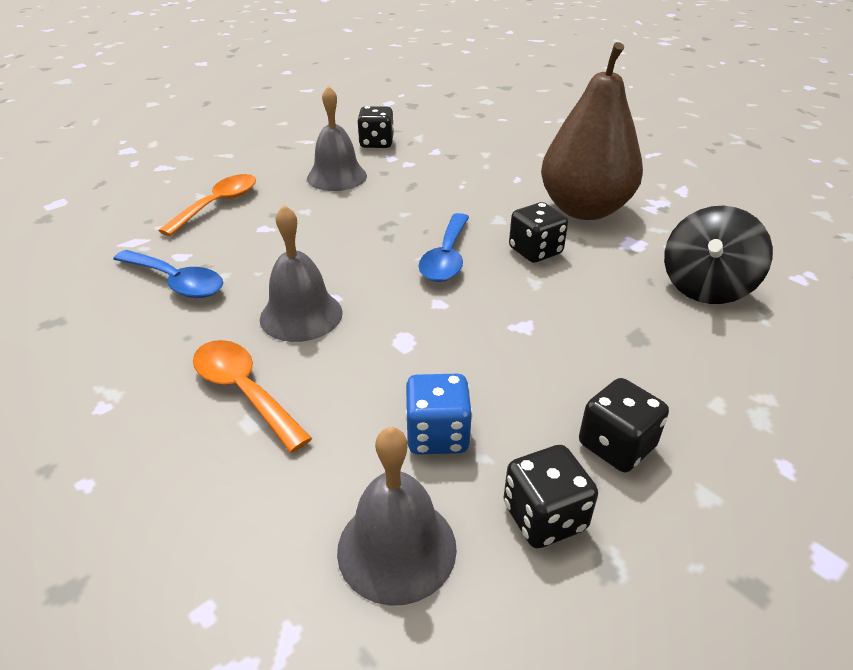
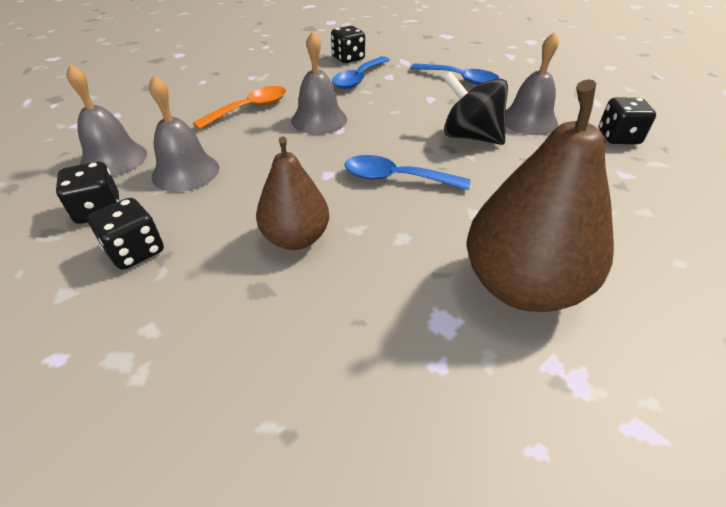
camera: 90 degrees right, 5 degrees up
orange spoon [158,174,256,236] -> blue spoon [410,63,500,85]
blue dice [405,374,472,454] -> grey bell [149,75,219,192]
black dice [509,202,568,263] -> black dice moved to [331,26,365,63]
black spinning top [664,206,773,304] -> black spinning top moved to [443,72,508,145]
none -> brown pear [256,137,329,250]

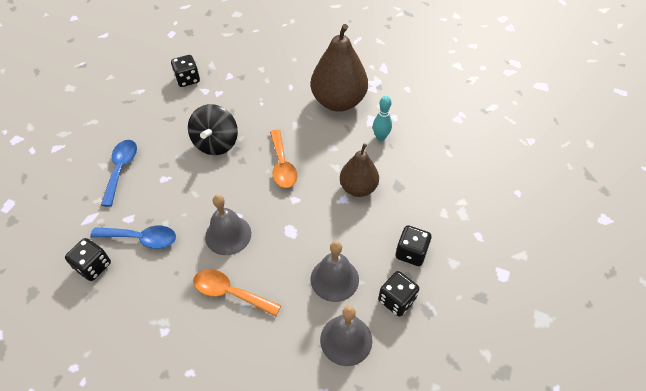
camera: 115 degrees left, 10 degrees up
blue spoon [345,155,470,190] -> orange spoon [270,129,298,188]
grey bell [505,32,559,135] -> none
none -> turquoise bowling pin [373,96,392,141]

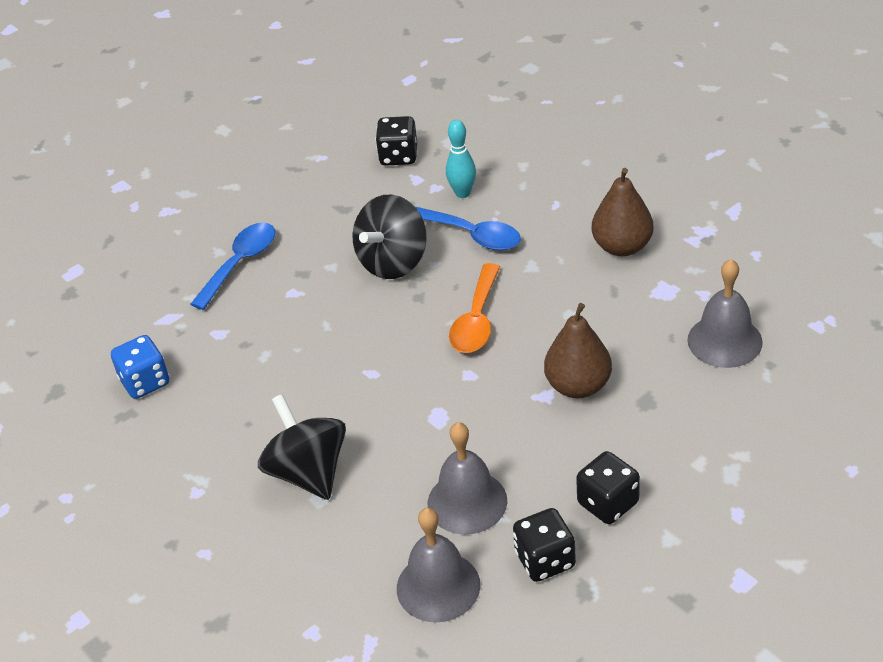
camera: 30 degrees right, 10 degrees down
black dice [65,238,111,281] -> blue dice [111,335,169,399]
blue spoon [90,226,176,249] -> blue spoon moved to [416,207,521,251]
orange spoon [193,269,281,317] -> black spinning top [258,394,346,500]
grey bell [205,194,251,255] -> grey bell moved to [688,259,763,368]
brown pear [311,24,368,112] -> brown pear [592,168,654,256], size x0.61
turquoise bowling pin [373,96,392,141] -> turquoise bowling pin moved to [446,120,476,198]

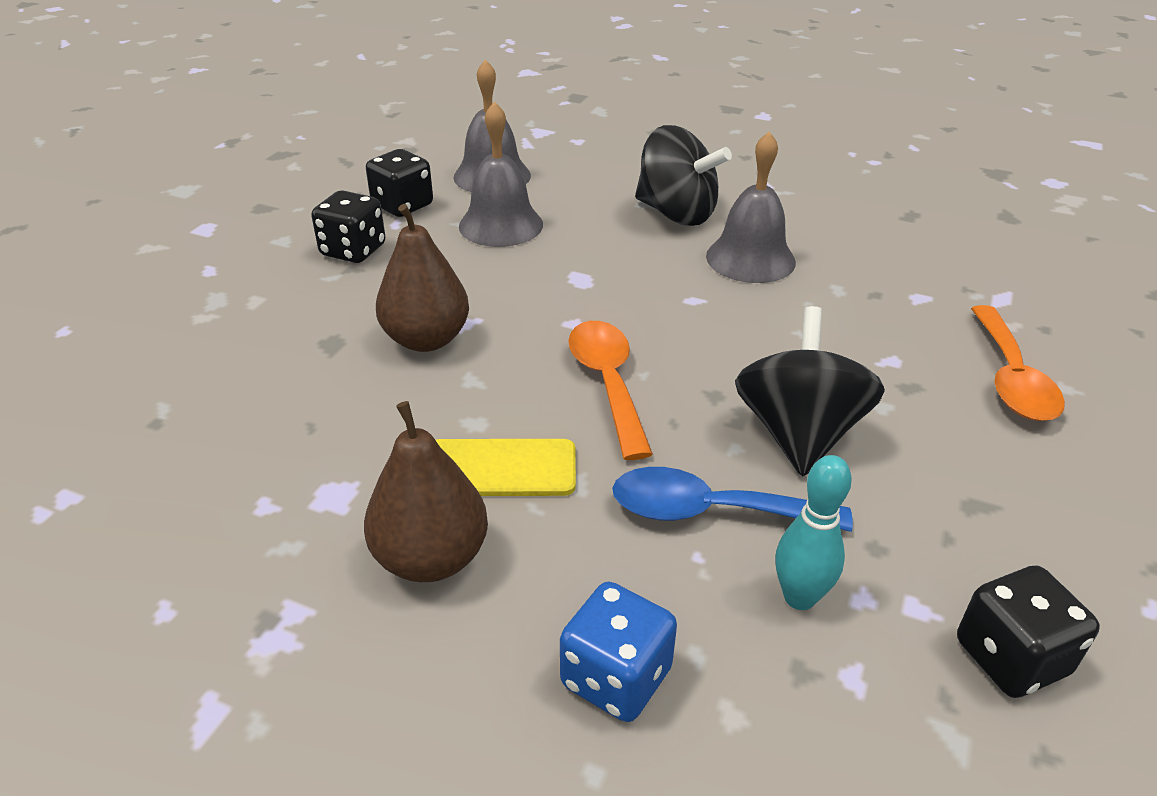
camera: 150 degrees right, 5 degrees down
blue dice [111,335,169,399] -> blue dice moved to [560,582,677,722]
blue spoon [190,223,275,310] -> orange spoon [971,305,1065,421]
grey bell [688,259,763,368] -> grey bell moved to [706,131,796,283]
none -> yellow phone [436,439,576,496]

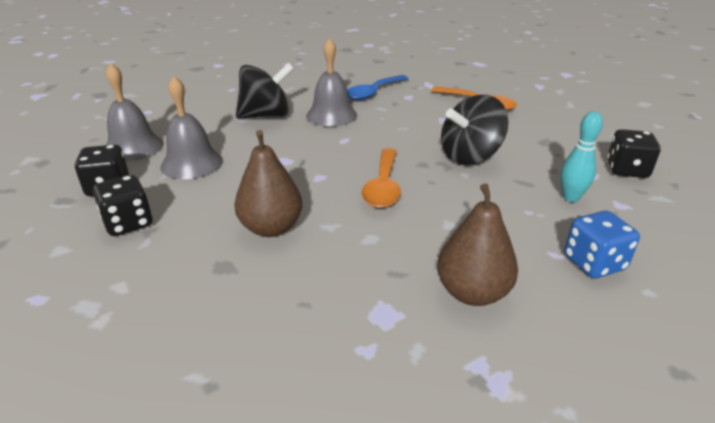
camera: 55 degrees left, 5 degrees down
yellow phone [436,439,576,496] -> none
orange spoon [568,321,653,460] -> orange spoon turned 105 degrees counterclockwise [362,148,401,208]
blue spoon [612,467,853,532] -> blue spoon moved to [347,75,409,101]
black spinning top [735,306,885,476] -> black spinning top turned 75 degrees counterclockwise [441,95,508,165]

